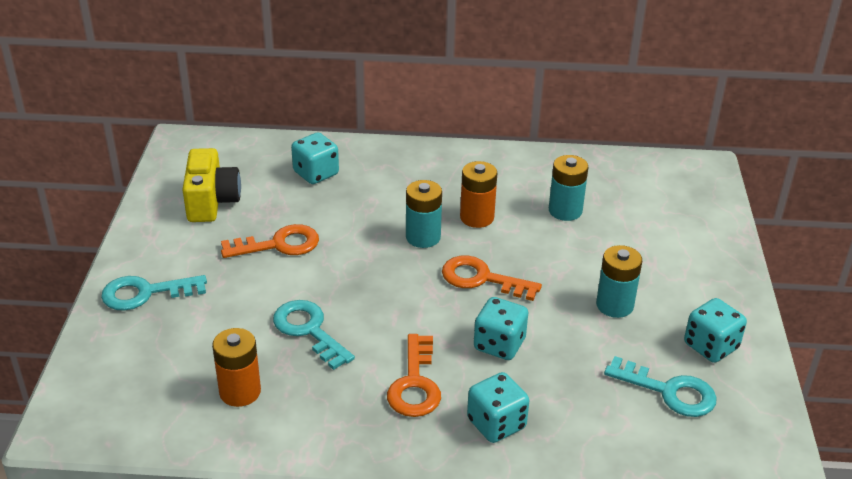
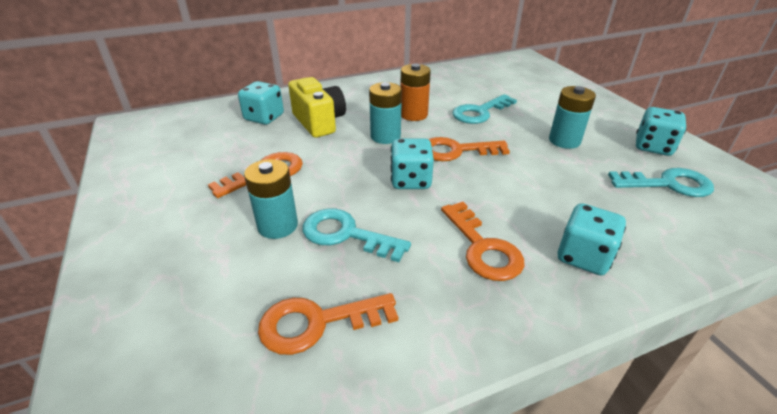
camera: 25 degrees left, 0 degrees up
turquoise key [101,275,207,311] -> turquoise key moved to [453,94,517,124]
yellow camera [182,148,241,222] -> yellow camera moved to [288,77,346,138]
orange battery [212,328,261,407] -> orange key [258,293,398,355]
turquoise dice [474,297,528,360] -> turquoise dice moved to [391,138,434,189]
turquoise battery [549,155,588,221] -> turquoise battery moved to [244,159,298,239]

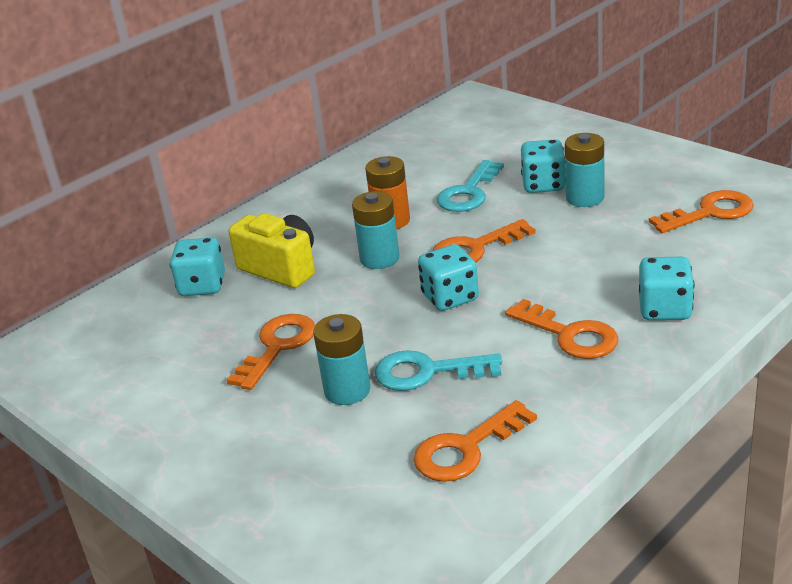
camera: 20 degrees left, 5 degrees down
turquoise key [608,168,714,197] -> orange key [649,190,754,233]
turquoise dice [636,107,686,156] -> turquoise dice moved to [521,139,566,193]

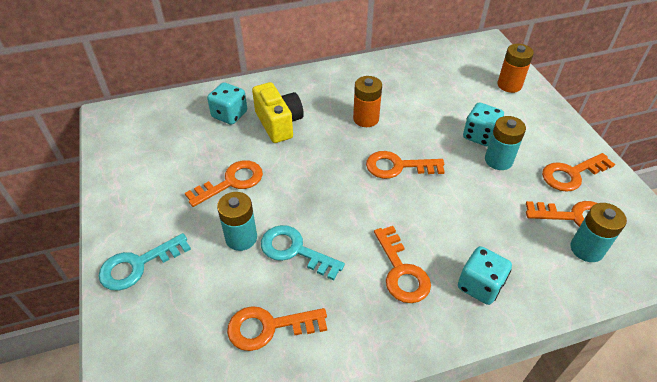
camera: 25 degrees right, 15 degrees up
turquoise battery [352,191,399,269] -> turquoise battery moved to [571,203,627,262]
turquoise dice [418,244,479,311] -> none
turquoise key [437,160,504,212] -> turquoise key moved to [98,233,191,291]
none -> orange battery [497,44,534,93]
none -> orange key [542,153,615,192]

